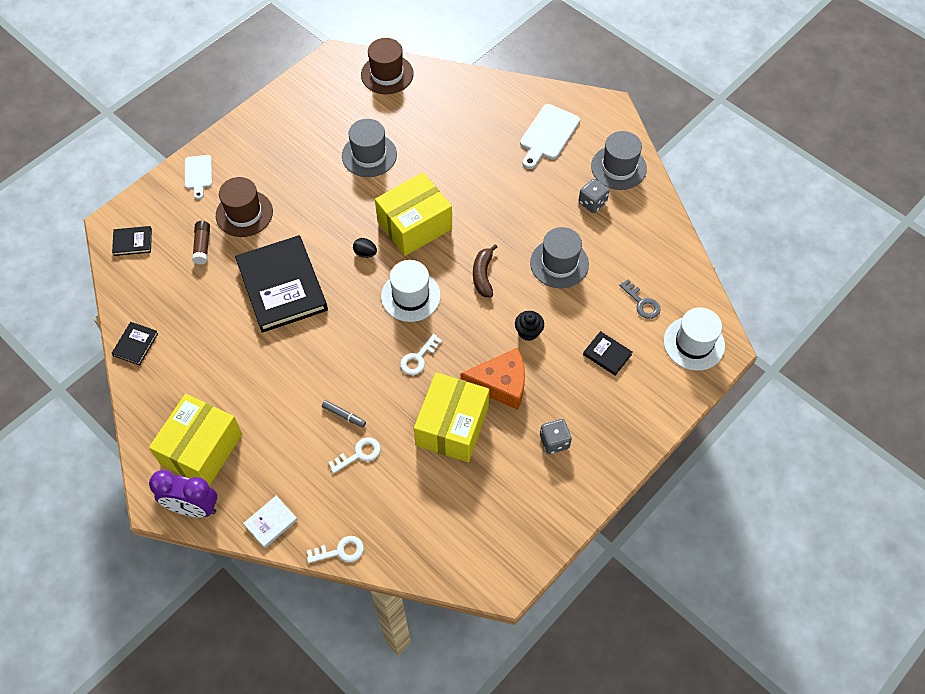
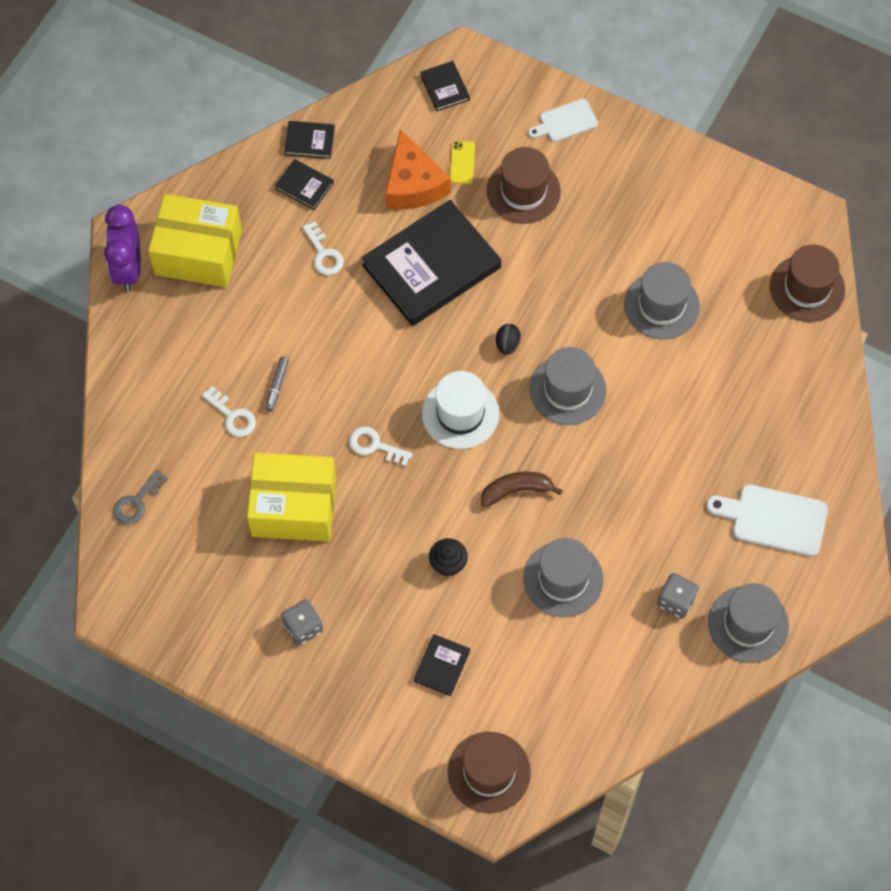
camera: 75 degrees right, 5 degrees up
brown glue stick [192,221,210,265] -> yellow phone [450,141,475,184]
white book [243,496,298,548] -> none
white key [307,536,364,563] -> white key moved to [302,221,344,275]
yellow box [375,172,452,256] -> grey hat [529,347,607,425]
orange cheese [460,348,525,410] -> orange cheese moved to [385,129,451,210]
grey key [619,279,661,319] -> grey key moved to [114,469,168,525]
white hat [664,307,725,371] -> brown hat [448,732,531,813]
none -> black book [275,159,334,210]

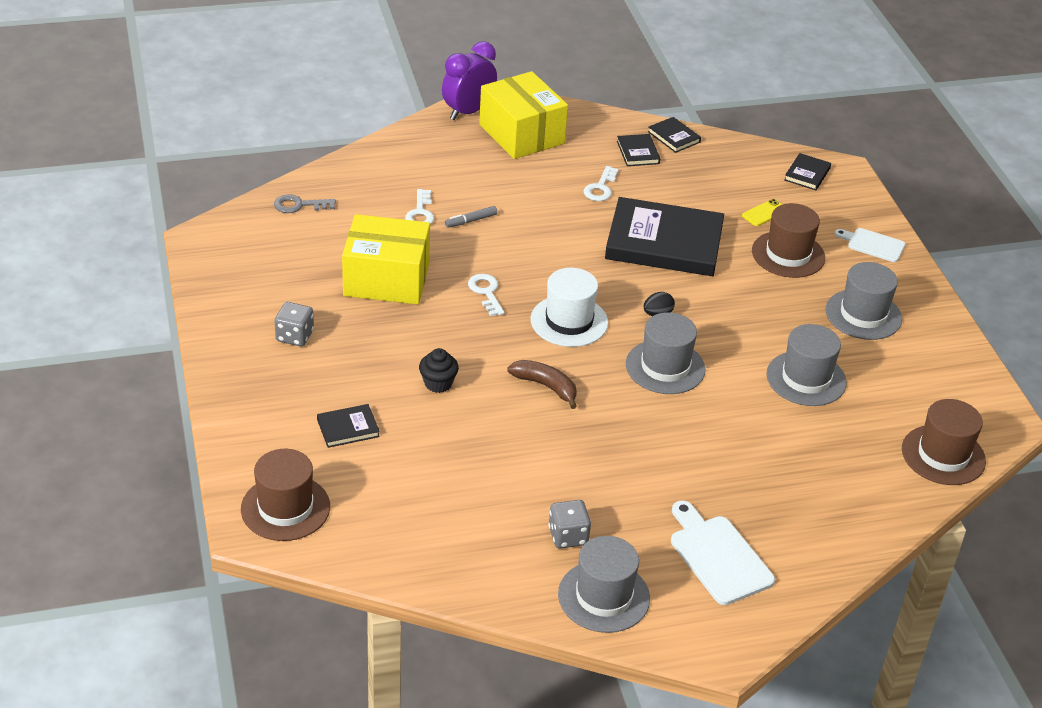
camera: 45 degrees right, 25 degrees down
yellow box [247,453,336,542] -> yellow box turned 45 degrees counterclockwise [342,214,430,304]
orange cheese [385,129,451,210] -> none
grey hat [523,538,603,617] -> grey hat moved to [825,262,902,340]

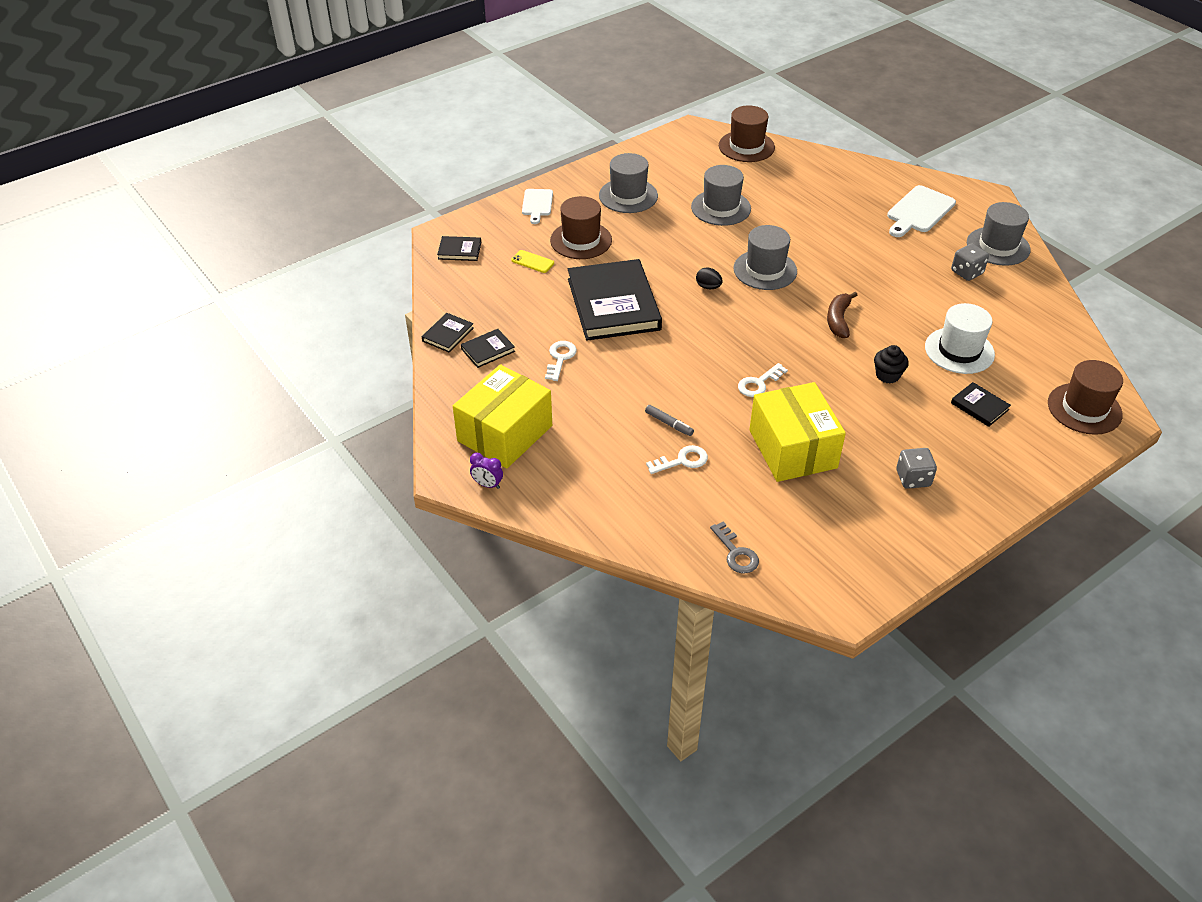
camera: 110 degrees left, 5 degrees up
purple clock [442,41,497,120] -> purple clock [470,453,503,489], size x0.49
white hat [530,268,608,347] -> white hat moved to [925,303,995,374]
white key [583,166,619,201] -> white key turned 75 degrees counterclockwise [545,341,577,381]

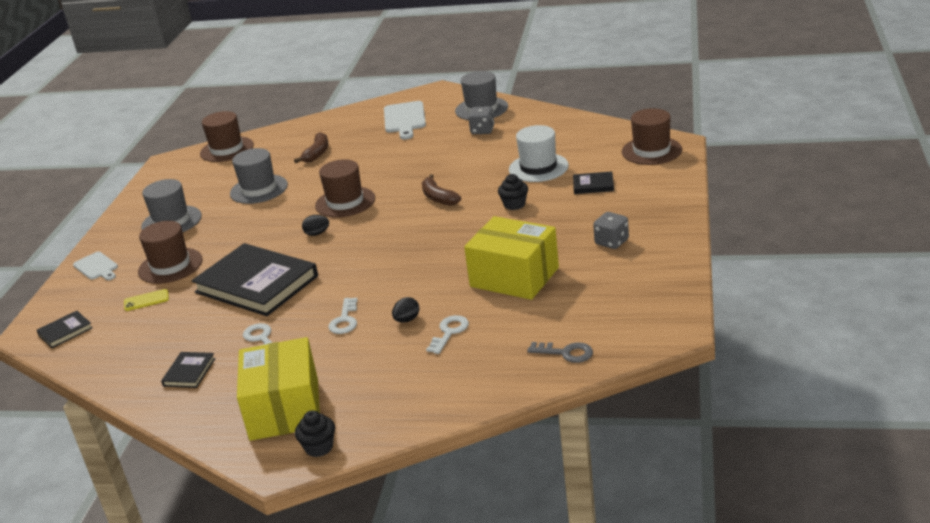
camera: 40 degrees left, 15 degrees down
black book [422,313,474,353] -> none
purple clock [470,453,503,489] -> black cupcake [295,410,335,457]
grey marker [645,405,694,436] -> black egg [392,297,419,323]
grey hat [733,225,797,290] -> brown hat [315,159,375,218]
white key [738,363,788,397] -> white key moved to [328,298,358,334]
none -> brown banana [294,132,328,163]

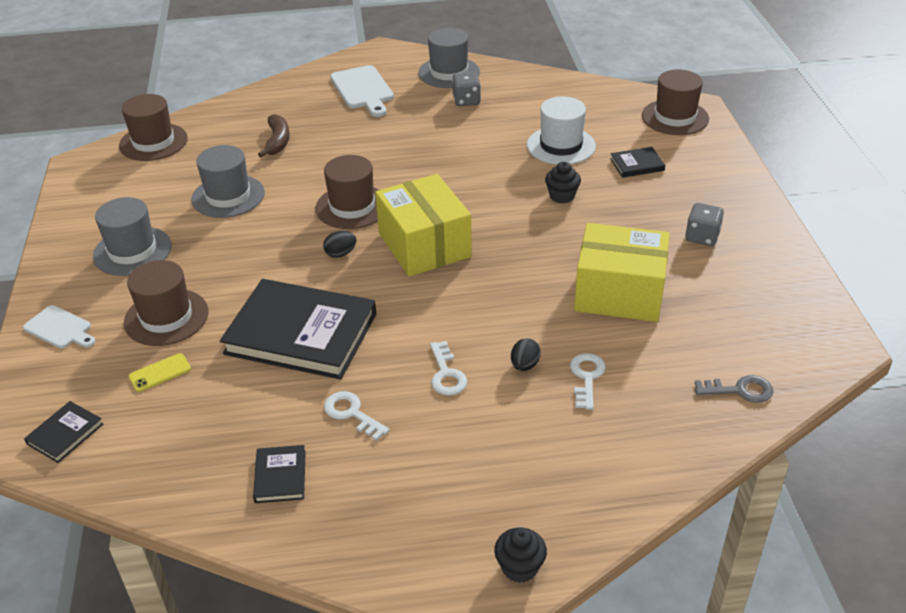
camera: 20 degrees left, 10 degrees up
yellow box [237,337,320,441] -> yellow box moved to [375,174,472,277]
brown banana [422,174,461,206] -> none

